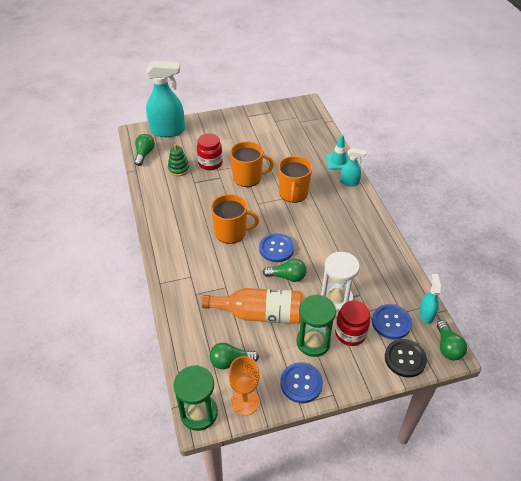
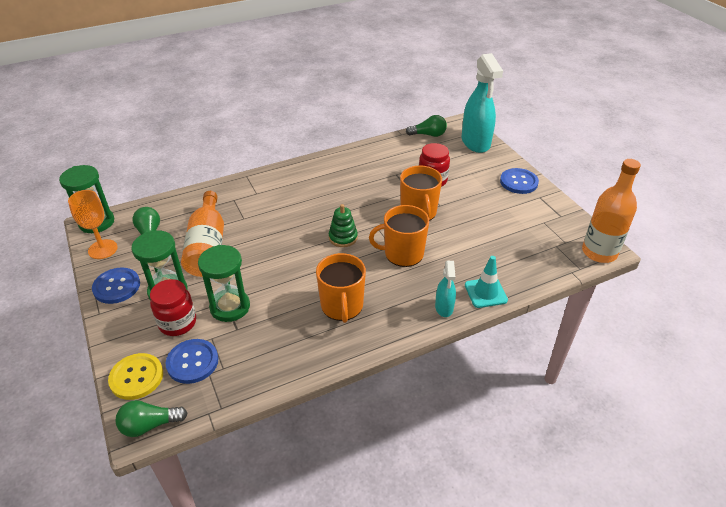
camera: 80 degrees right, 5 degrees down
green stacking toy [168,144,190,176] -> green stacking toy moved to [329,204,358,247]
orange mug [211,194,259,244] -> orange mug moved to [316,253,366,323]
blue button [259,233,294,262] -> blue button moved to [500,168,539,194]
green light bulb [263,259,307,282] -> none
white hourglass [321,252,359,312] -> green hourglass [198,245,250,322]
black button [385,339,427,377] -> yellow button [108,353,163,400]
turquoise spray bottle [419,274,442,324] -> none
none -> orange bottle [582,159,641,263]

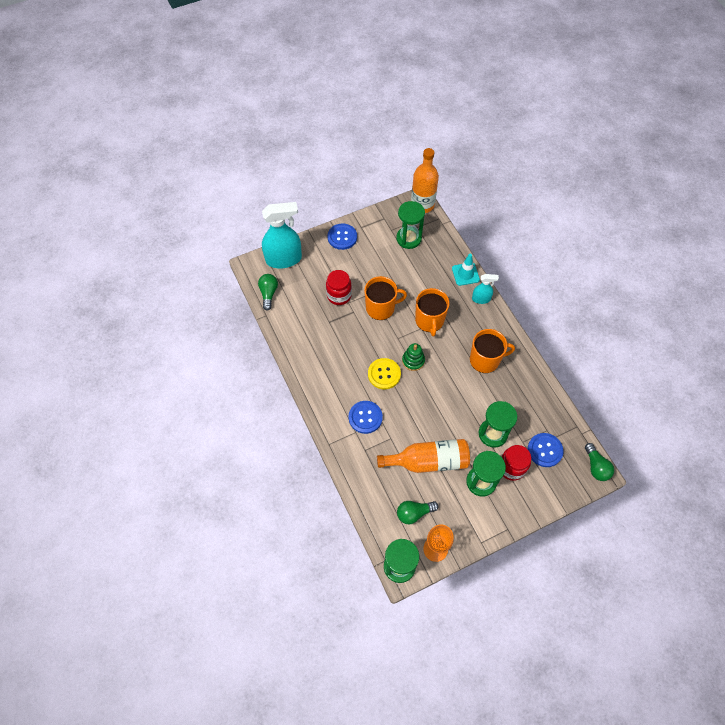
camera: 90 degrees left, 20 degrees up
blue button [92,268,140,304] -> blue button moved to [349,401,383,434]
yellow button [108,353,163,400] -> yellow button moved to [368,358,401,389]
none -> green hourglass [396,201,425,249]

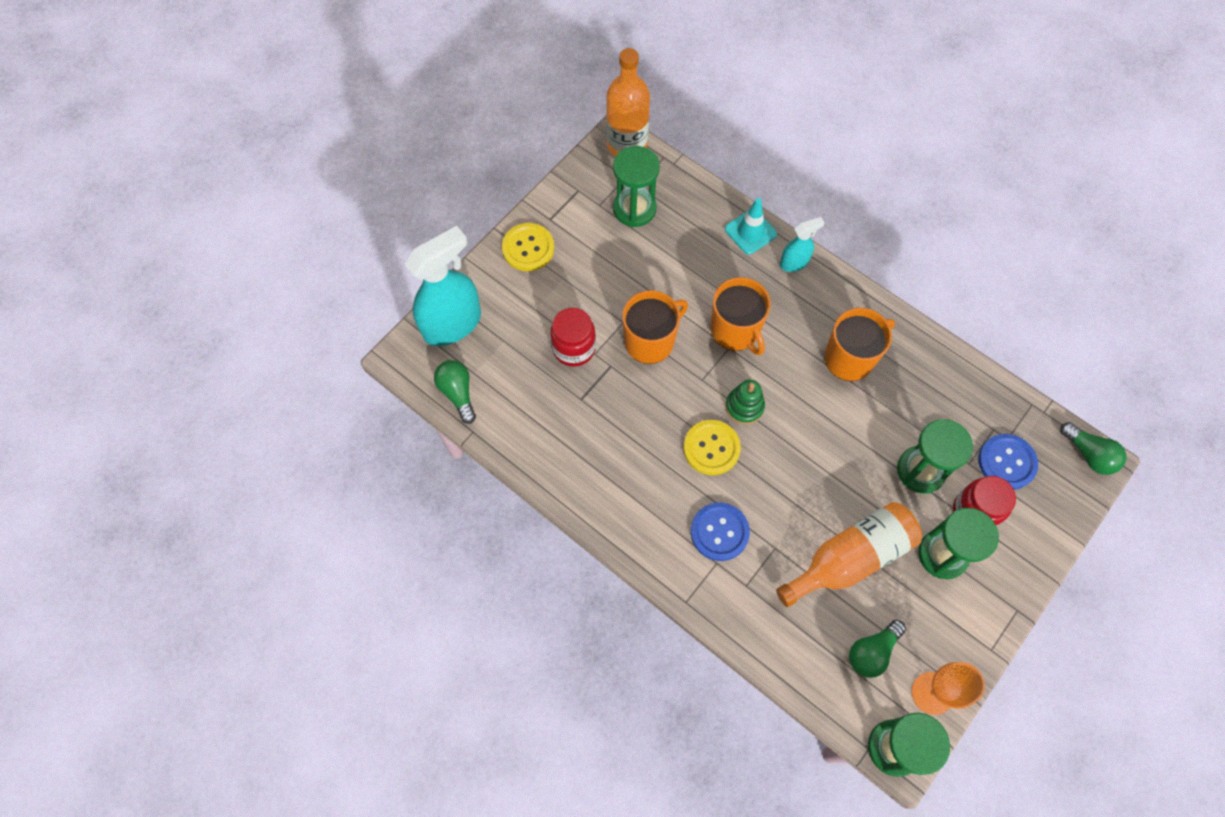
camera: 25 degrees left, 5 degrees up
blue button [327,223,357,250] -> yellow button [502,223,554,271]

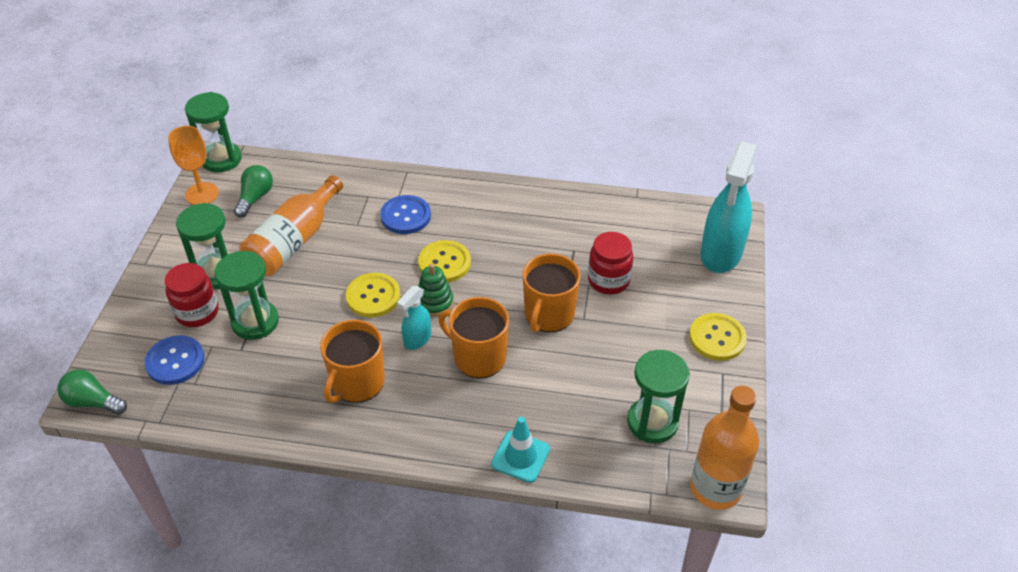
camera: 150 degrees right, 20 degrees down
green light bulb [434,360,476,424] -> none
turquoise spray bottle [780,217,825,272] -> turquoise spray bottle moved to [397,286,431,350]
none -> yellow button [346,273,400,317]

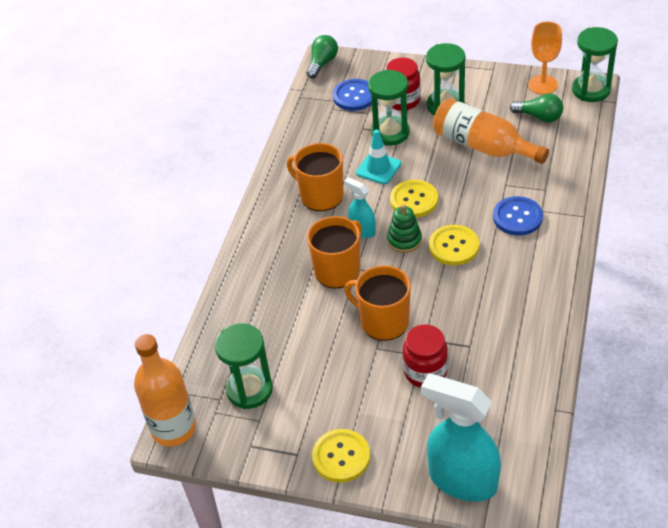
camera: 100 degrees right, 0 degrees up
turquoise traffic cone [491,417,550,483] -> turquoise traffic cone moved to [356,129,401,184]

